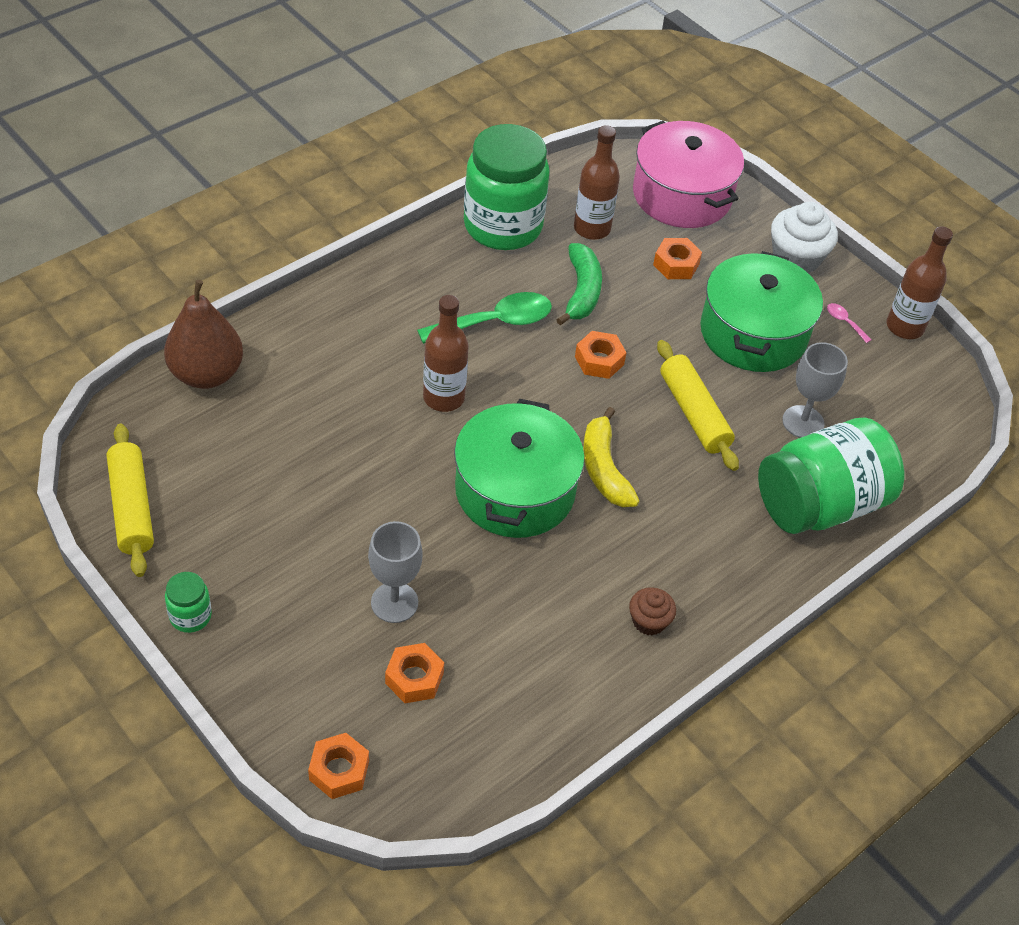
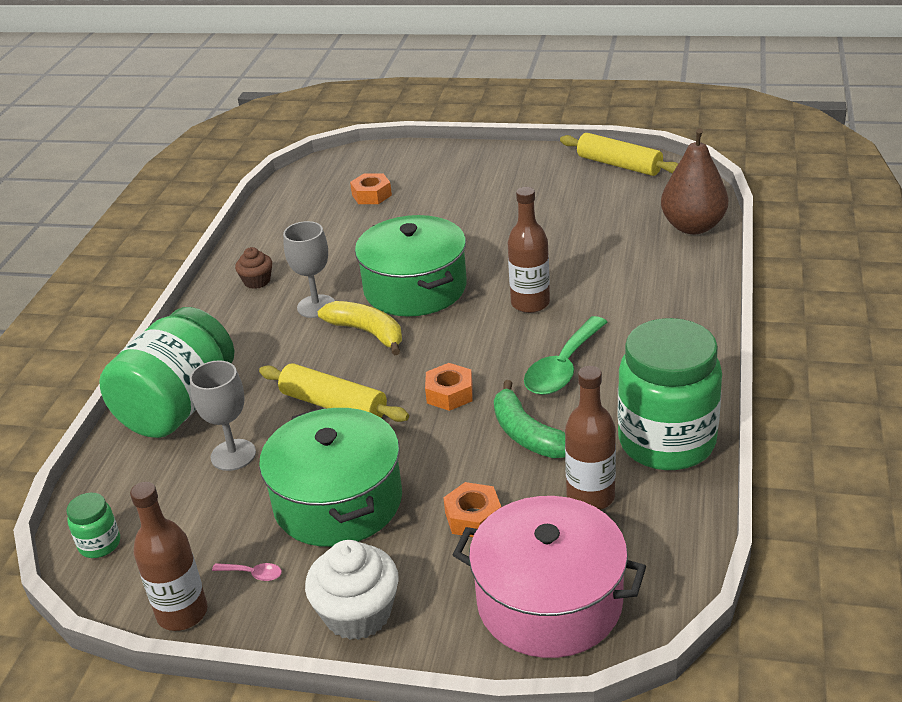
camera: 150 degrees right, 15 degrees down
green jar [165,572,212,633] -> green jar moved to [66,493,120,558]
orange nut [308,733,369,799] -> none
grey goblet [368,521,423,623] -> grey goblet moved to [283,221,335,318]

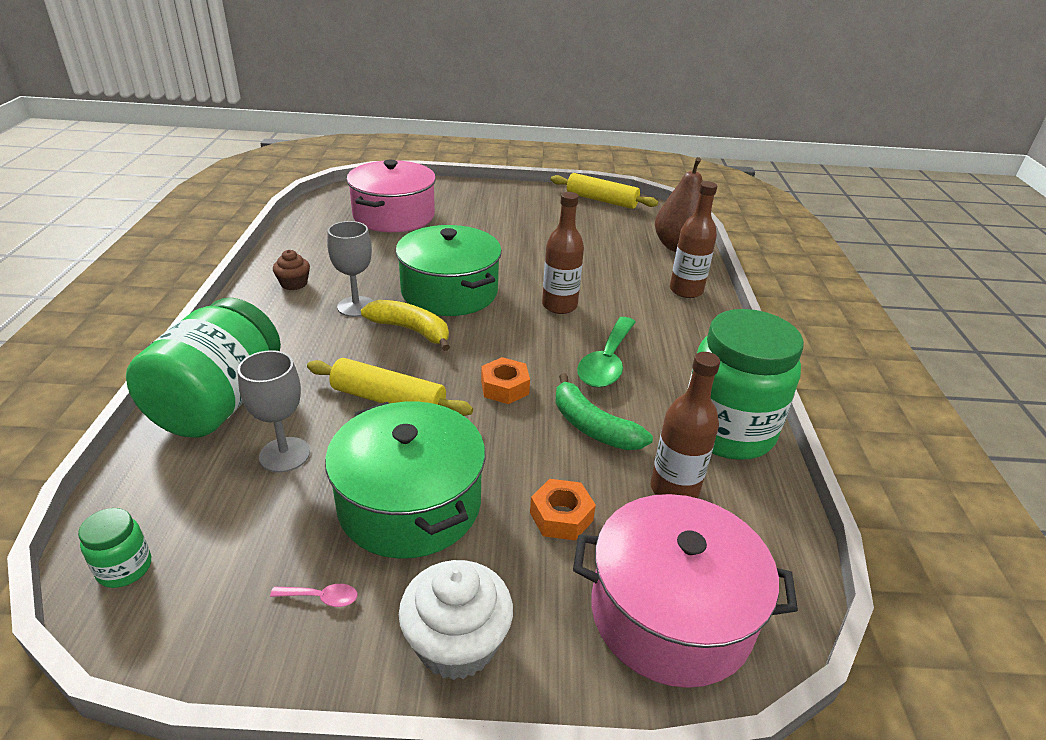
camera: 15 degrees left, 0 degrees up
brown bottle [130,482,208,631] -> brown bottle moved to [670,181,717,298]
orange nut [350,173,392,204] -> pink pot [346,160,436,232]

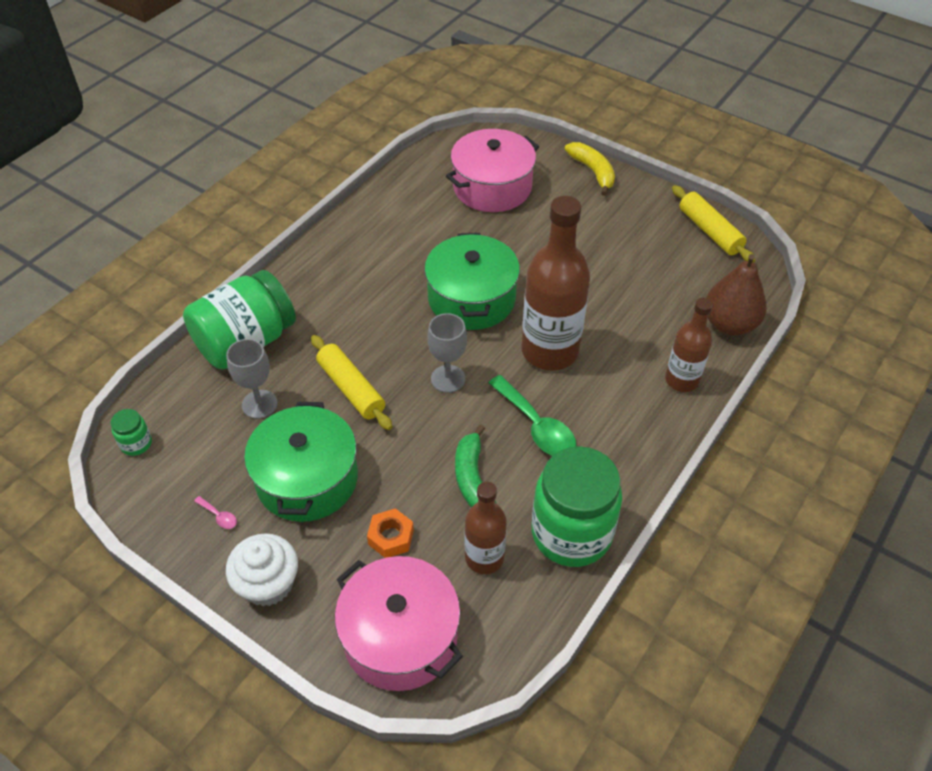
camera: 35 degrees right, 15 degrees up
brown cupcake [273,250,310,290] -> none
grey goblet [327,221,373,317] -> grey goblet moved to [427,313,467,393]
yellow banana [361,300,450,351] -> yellow banana moved to [565,142,615,196]
orange nut [481,357,530,404] -> none
brown bottle [542,192,584,314] -> brown bottle [521,196,590,371], size x1.73
green spoon [577,317,636,388] -> green spoon turned 90 degrees counterclockwise [488,375,576,456]

